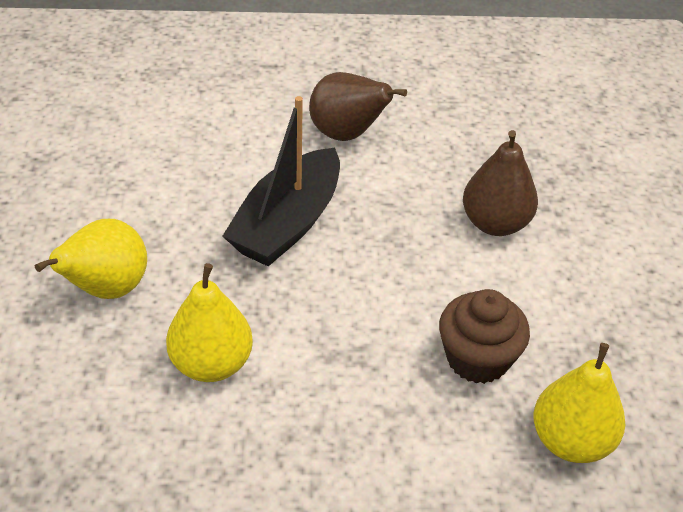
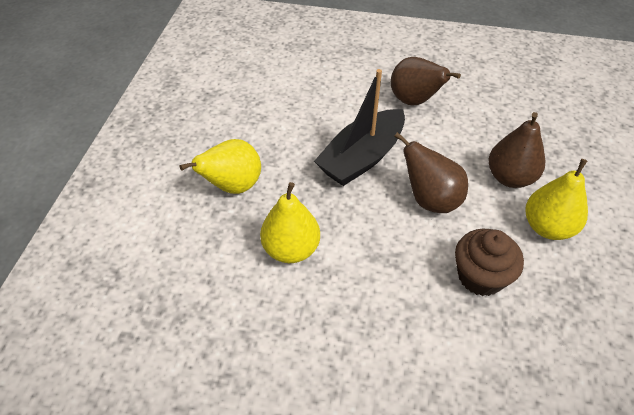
camera: 15 degrees right, 5 degrees up
yellow pear [533,343,625,463] -> yellow pear moved to [525,159,588,240]
none -> brown pear [394,132,468,213]

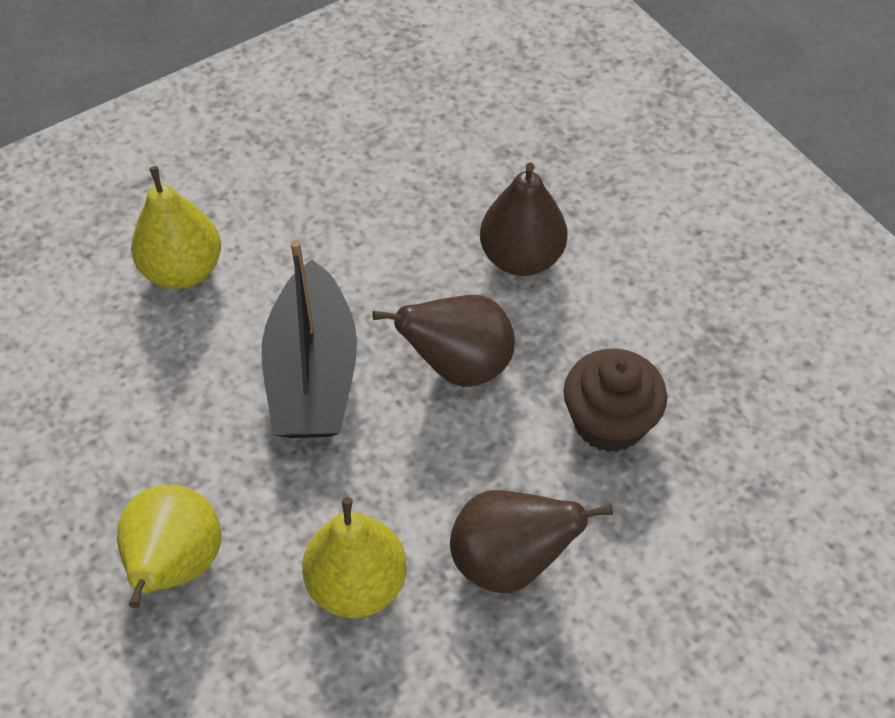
camera: 45 degrees left, 5 degrees up
brown pear [391,57,461,106] -> brown pear moved to [450,490,613,593]
yellow pear [525,159,588,240] -> yellow pear moved to [131,166,221,289]

